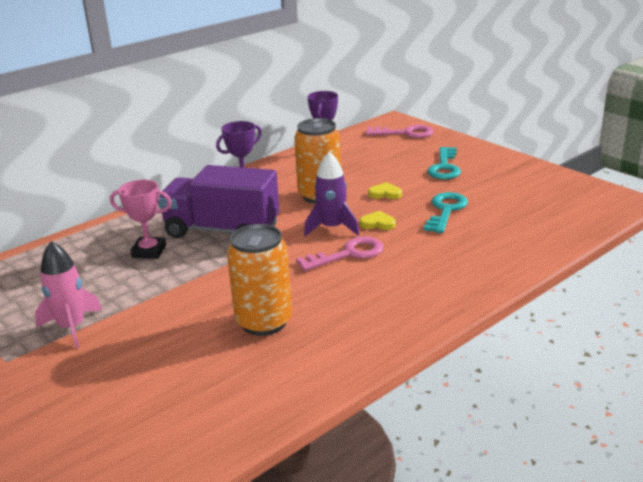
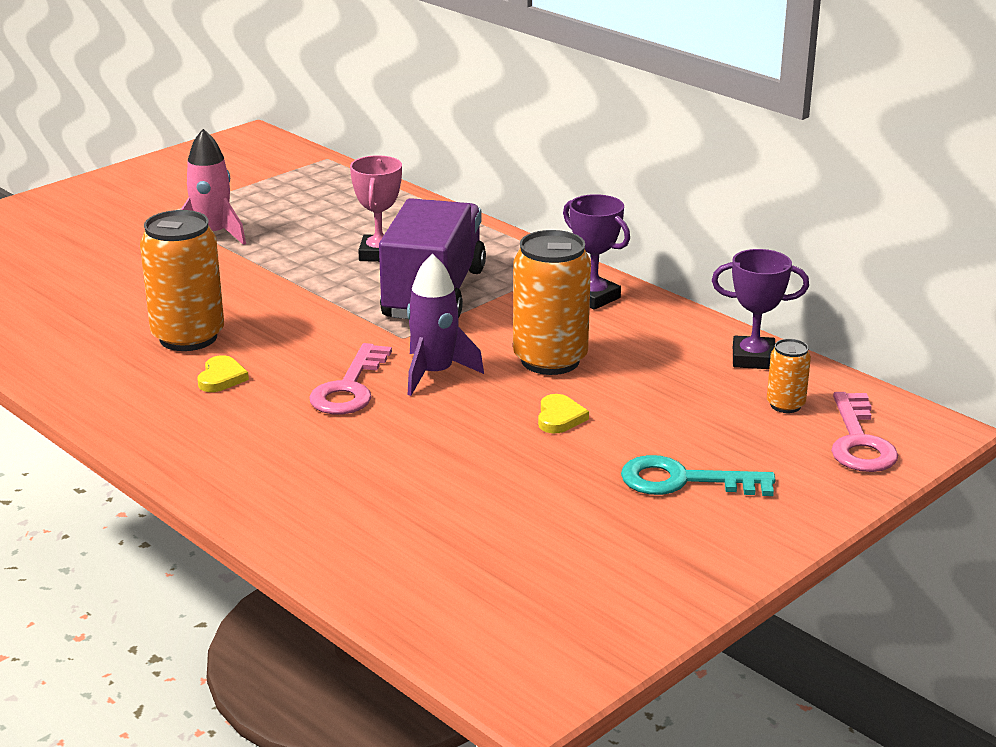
camera: 85 degrees right, 0 degrees up
pink key [296,236,384,271] -> pink key turned 45 degrees clockwise [309,343,392,414]
yellow heart [360,211,396,230] -> yellow heart moved to [197,355,249,392]
turquoise key [424,192,468,233] -> none
none -> orange can [767,339,811,413]

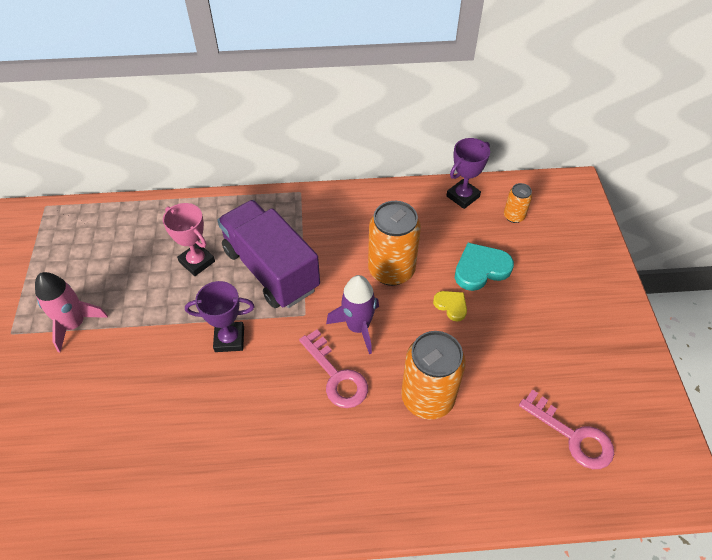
camera: 50 degrees left, 25 degrees up
orange can [140,210,224,351] -> orange can moved to [401,331,466,420]
yellow heart [197,355,249,392] -> none
purple trophy [563,194,630,310] -> purple trophy moved to [185,281,255,352]
turquoise key [621,455,776,496] -> none
pink key [831,392,898,472] -> pink key moved to [519,389,614,469]
none -> turquoise heart [455,243,514,291]

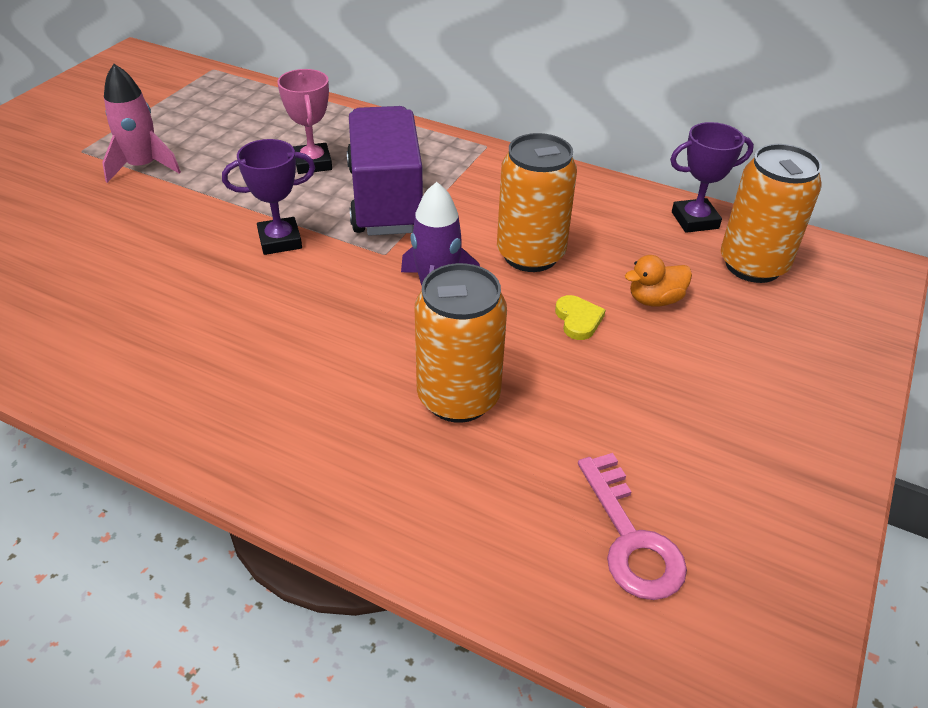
camera: 30 degrees right, 10 degrees down
purple trophy [185,281,255,352] -> purple trophy turned 45 degrees counterclockwise [222,139,315,255]
pink key [299,329,368,408] -> none
turquoise heart [455,243,514,291] -> orange duck [625,255,692,306]
orange can [504,183,532,223] -> orange can [721,144,822,283], size x2.02

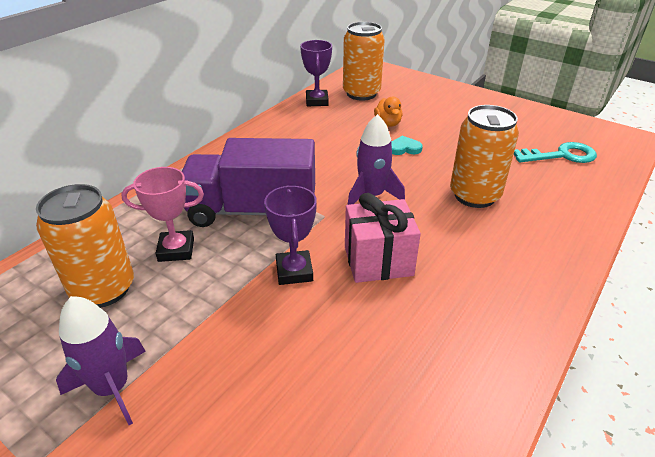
camera: 80 degrees left, 5 degrees down
pink rocket [102,64,181,183] -> purple rocket [56,296,146,425]
orange can [497,133,577,272] -> orange can moved to [36,184,134,308]
yellow heart [555,295,605,340] -> turquoise heart [391,136,423,155]
pink key [578,453,687,600] -> turquoise key [514,142,597,163]
none -> pink gift [345,193,421,283]

